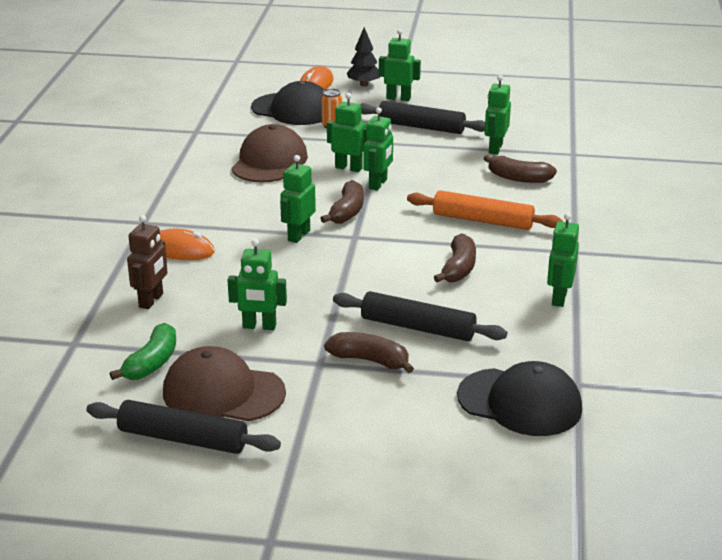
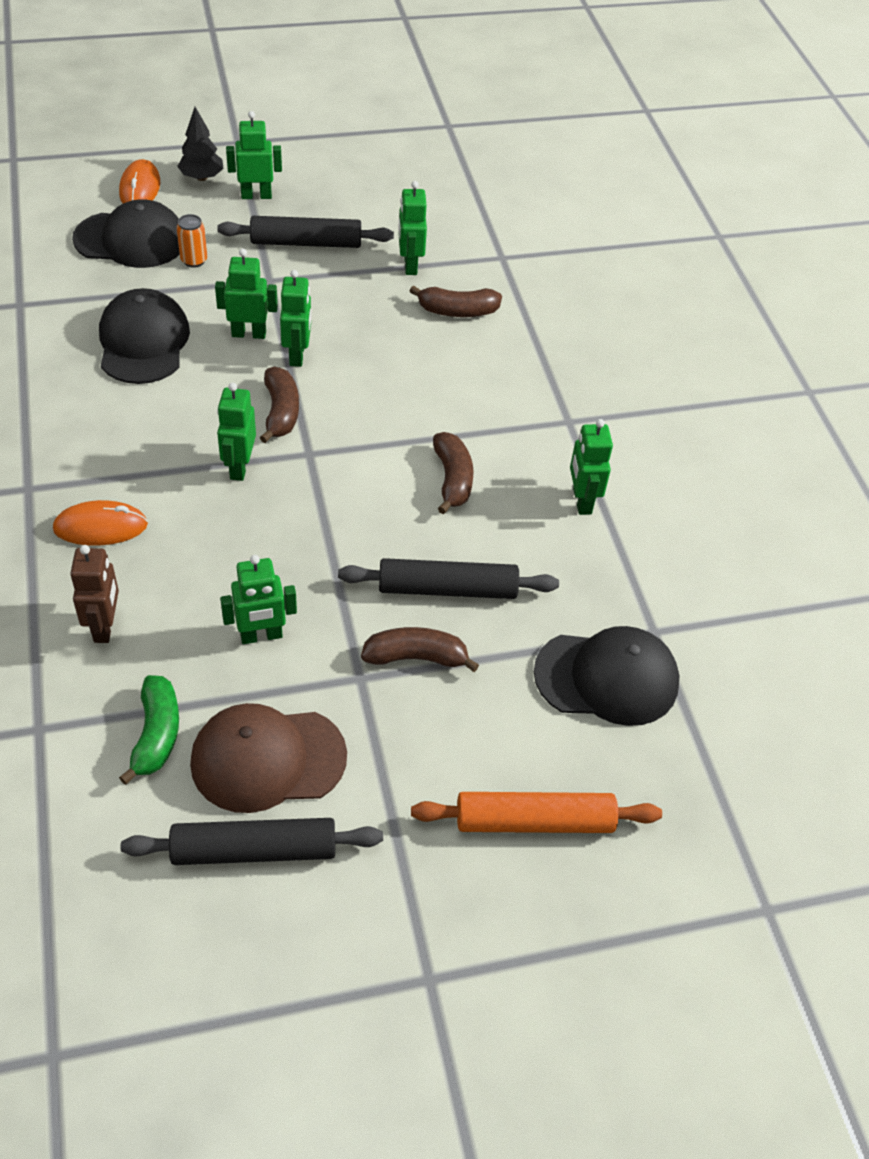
camera: 25 degrees left, 20 degrees up
brown cap [231,124,308,183] -> black cap [99,288,190,384]
orange rolling pin [407,190,563,230] -> orange rolling pin moved to [411,792,662,833]

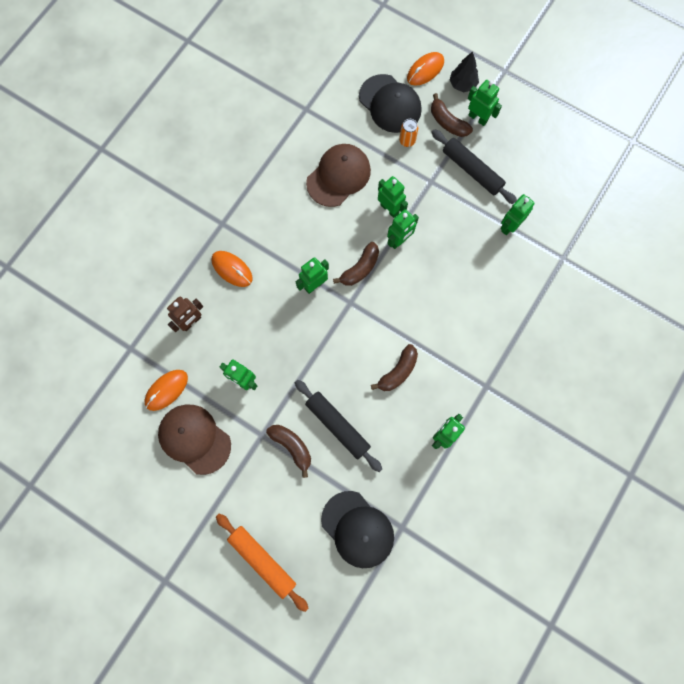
camera: 50 degrees right, 25 degrees up
black cap [99,288,190,384] -> brown cap [306,144,371,207]
green banana [119,675,179,785] -> orange mouse [145,370,188,411]
black rolling pin [120,818,383,865] -> none
brown banana [410,285,502,317] -> brown banana moved to [431,93,473,137]

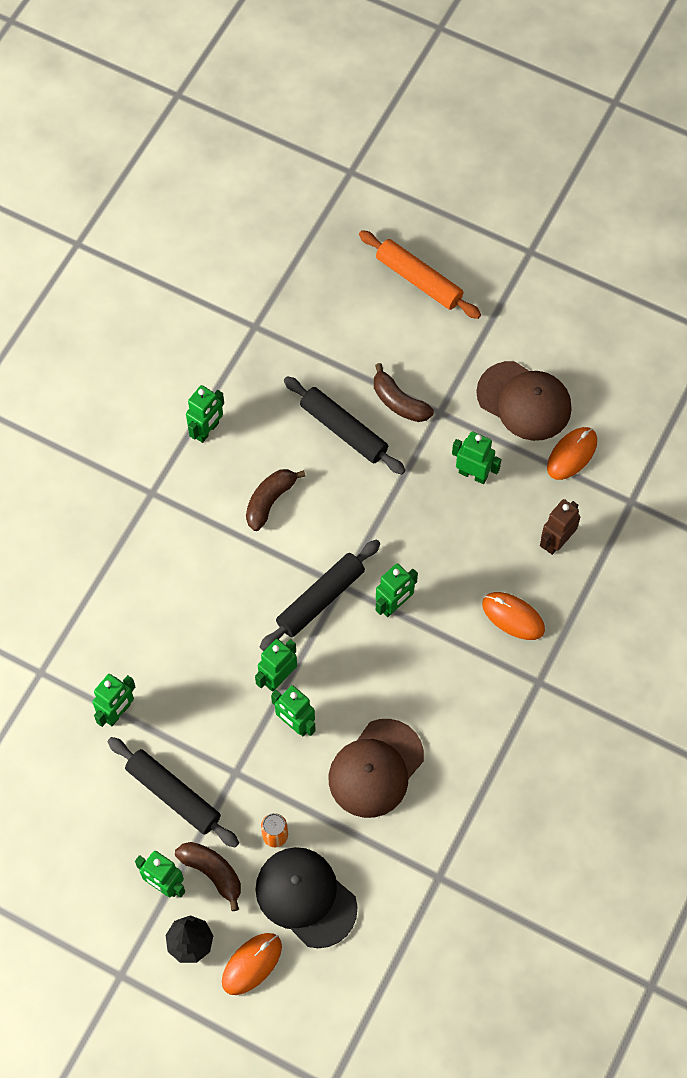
camera: 175 degrees right, 10 degrees down
black cap [321,491,394,568] -> none
brown banana [333,242,379,286] -> none
none -> black rolling pin [260,540,380,651]

